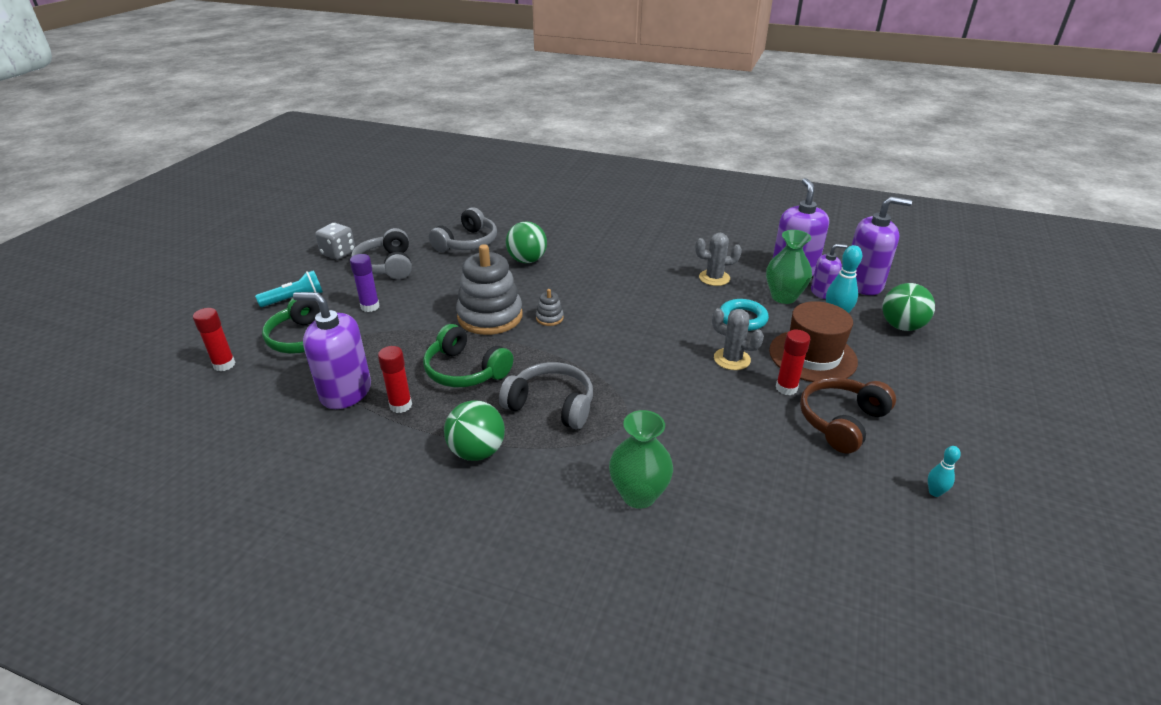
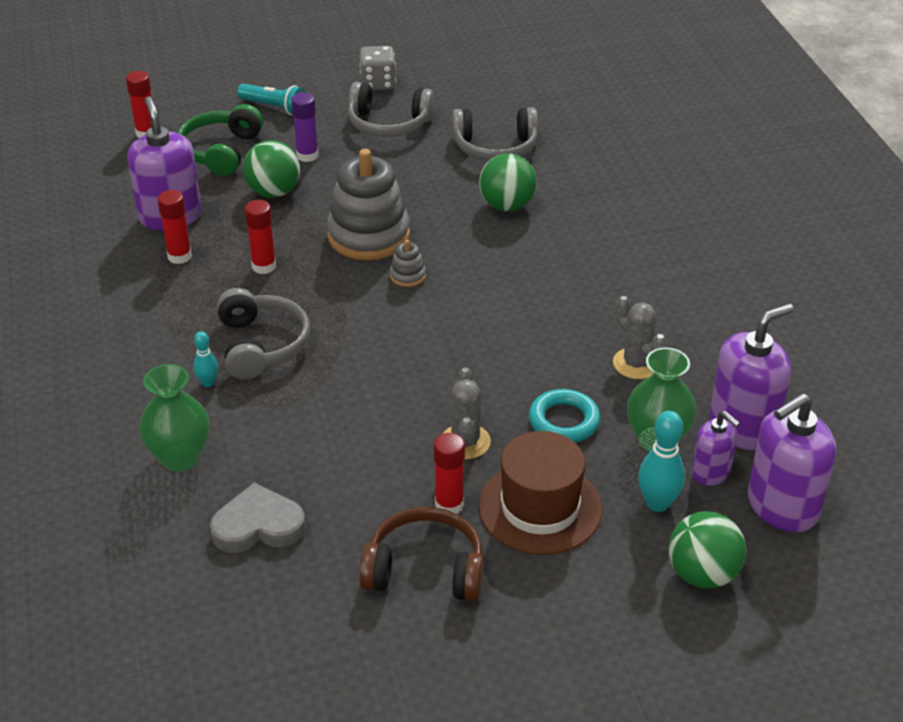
camera: 55 degrees right, 5 degrees up
grey headphones [351,228,412,280] -> grey headphones turned 120 degrees counterclockwise [348,82,435,137]
green headphones [423,324,513,387] -> red glue stick [245,200,276,274]
green ball [444,400,505,461] -> green ball moved to [243,140,300,198]
purple soap dispenser [852,197,912,295] -> purple soap dispenser turned 90 degrees clockwise [748,393,836,532]
turquoise bowling pin [928,446,961,497] -> turquoise bowling pin moved to [193,331,218,387]
none -> grey heart [210,483,306,553]

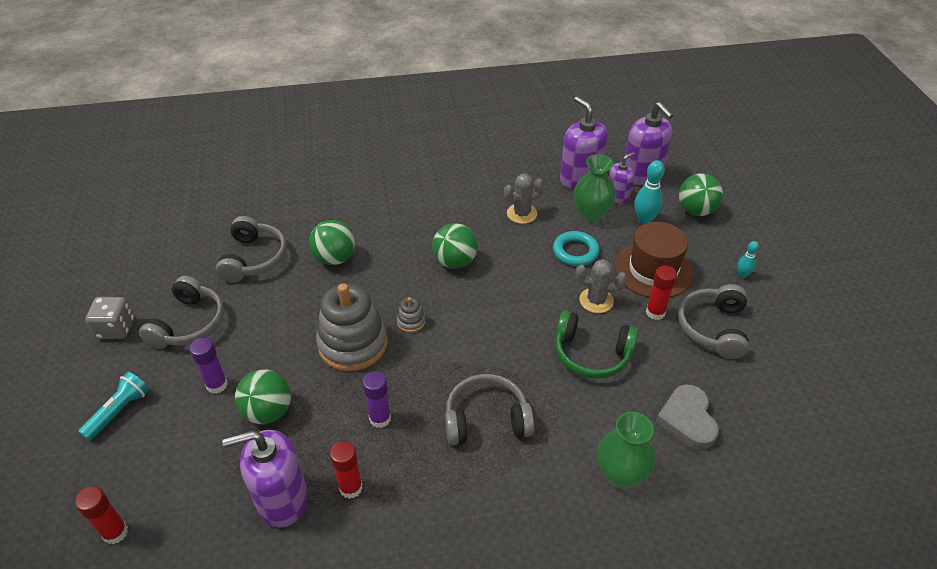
camera: 85 degrees left, 5 degrees up
green headphones [178,104,263,176] -> green headphones moved to [555,311,638,379]
turquoise bowling pin [193,331,218,387] -> turquoise bowling pin moved to [737,241,759,278]
red glue stick [245,200,276,274] -> purple glue stick [362,371,391,428]
brown headphones [359,507,484,601] -> grey headphones [678,284,749,359]
none -> green ball [432,223,478,269]

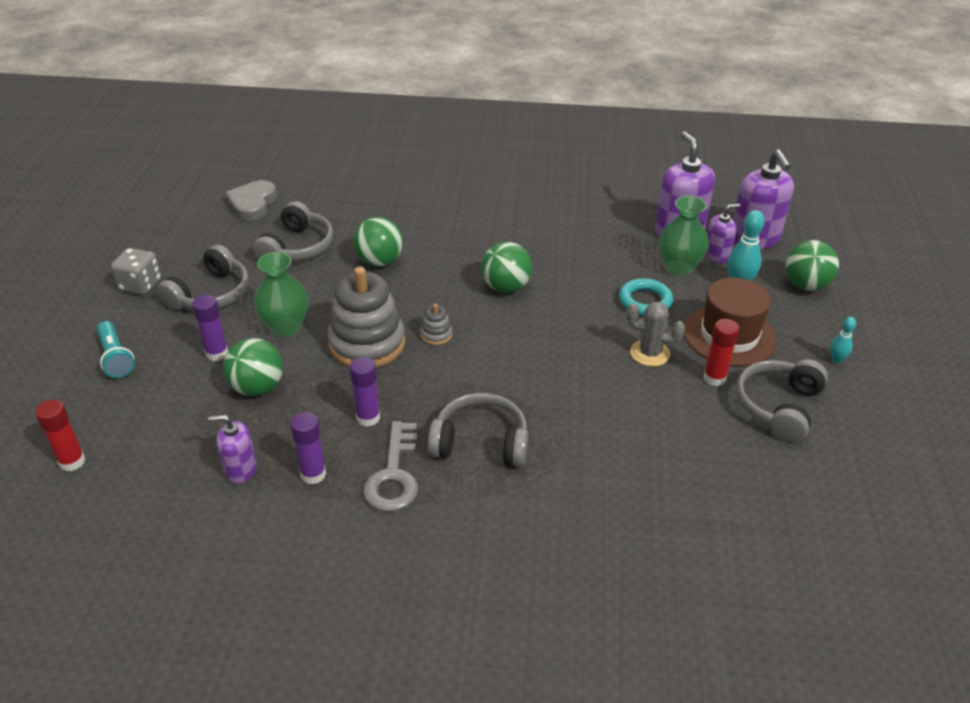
camera: 15 degrees right, 5 degrees down
turquoise flashlight [78,372,149,441] -> turquoise flashlight turned 105 degrees clockwise [97,321,135,378]
purple soap dispenser [222,430,308,528] -> purple soap dispenser [208,415,257,483], size x0.57
red glue stick [330,441,363,499] -> purple glue stick [290,412,326,484]
grey cactus [504,174,544,224] -> none
green headphones [555,311,638,379] -> none
green vase [597,412,656,489] -> green vase moved to [254,252,308,337]
grey heart [656,384,719,450] -> grey heart moved to [225,180,277,221]
none -> grey key [363,421,418,512]

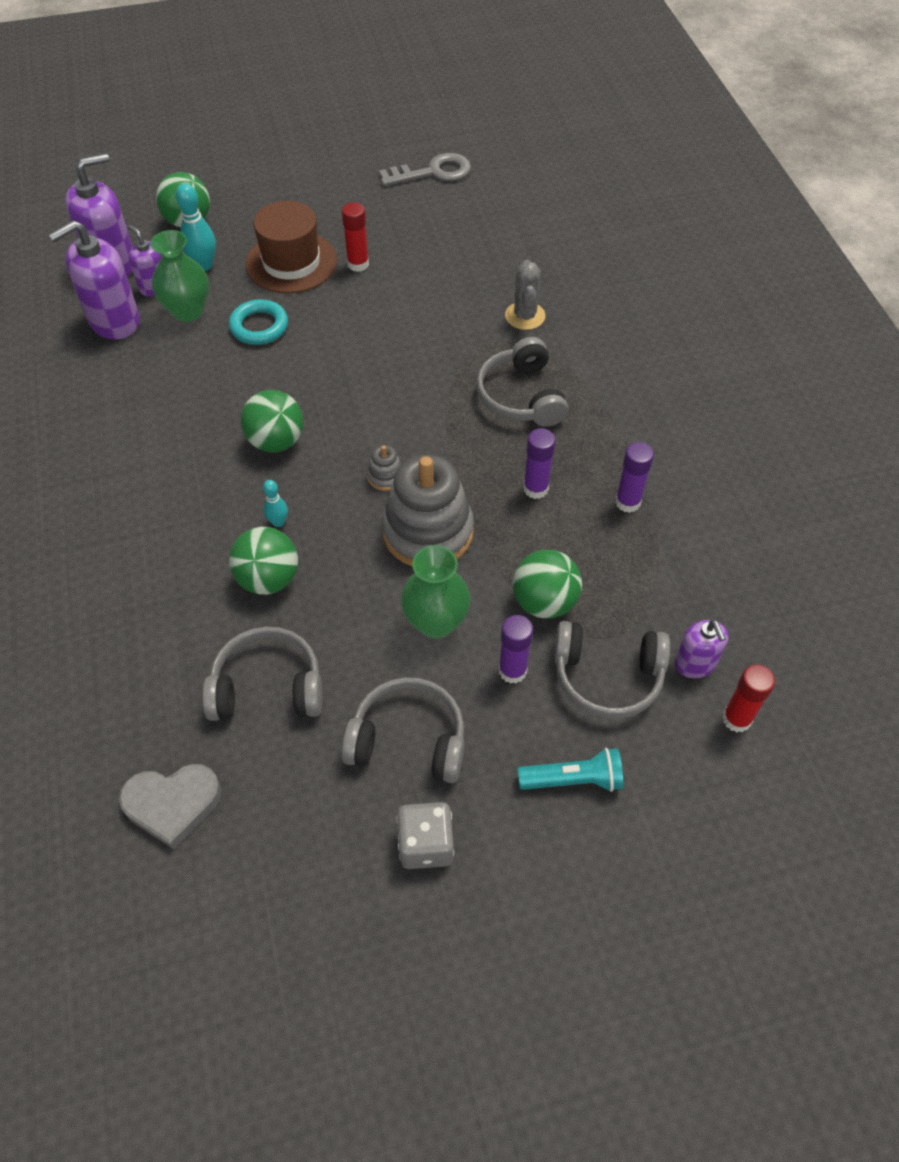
camera: 110 degrees left, 15 degrees up
turquoise flashlight [97,321,135,378] -> turquoise flashlight turned 45 degrees clockwise [518,748,623,792]
purple soap dispenser [208,415,257,483] -> purple soap dispenser moved to [675,620,729,678]
grey key [363,421,418,512] -> grey key moved to [379,153,471,186]
grey cactus [626,302,685,366] -> grey cactus moved to [505,260,546,330]
grey headphones [736,359,828,442] -> grey headphones moved to [554,621,670,719]
turquoise bowling pin [830,317,856,364] -> turquoise bowling pin moved to [263,480,288,527]

